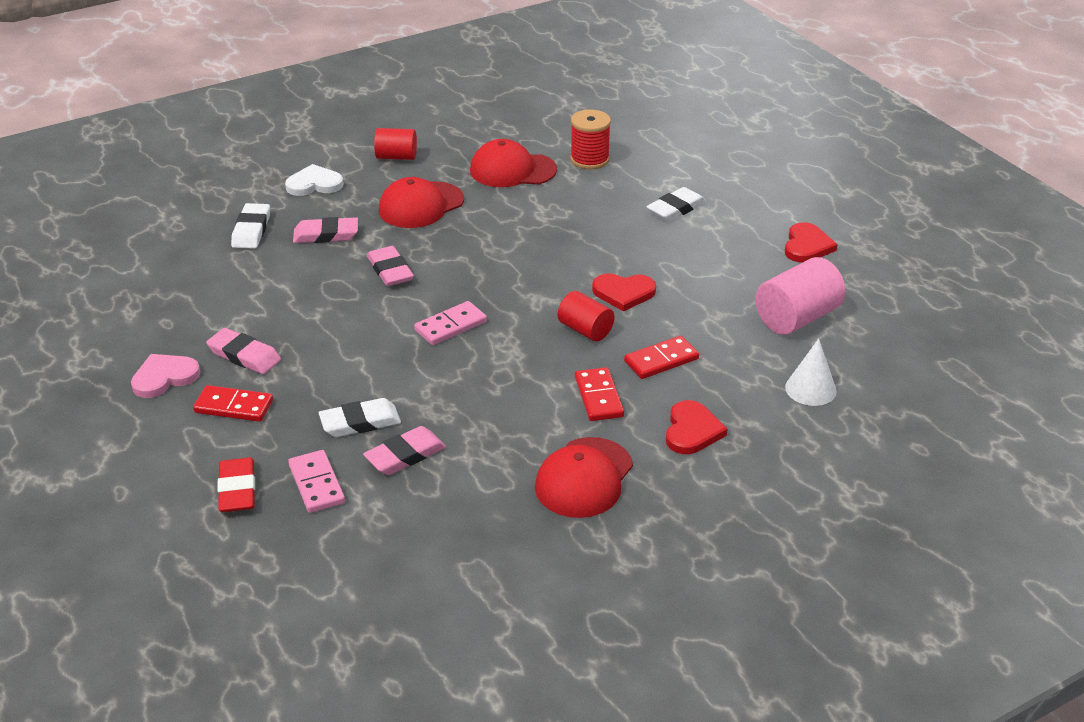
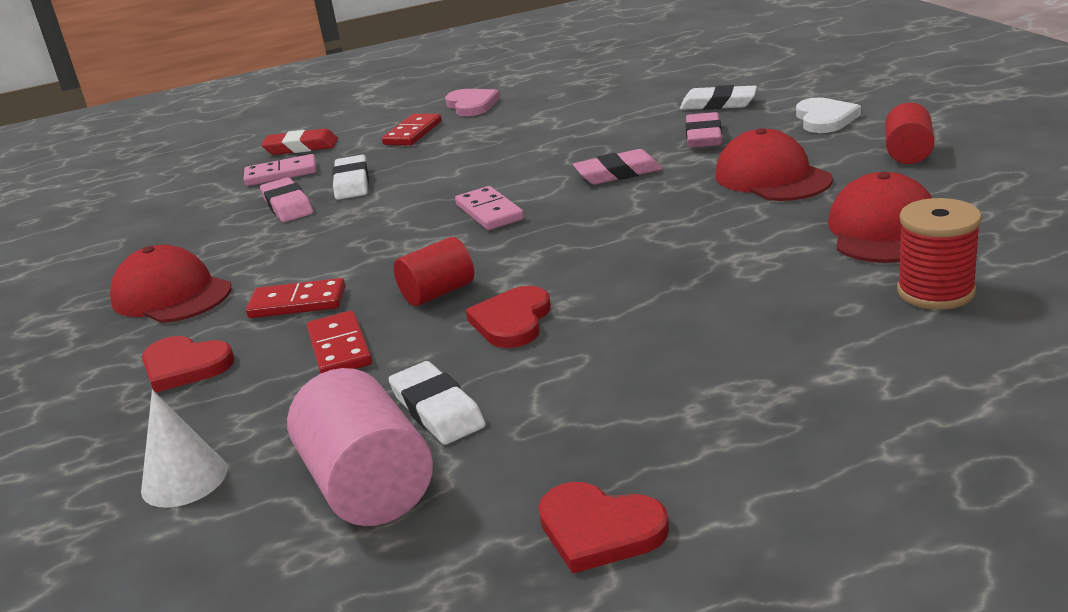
camera: 105 degrees right, 10 degrees down
pink eraser [206,328,281,374] -> none
white eraser [646,187,706,222] -> white eraser moved to [389,361,486,445]

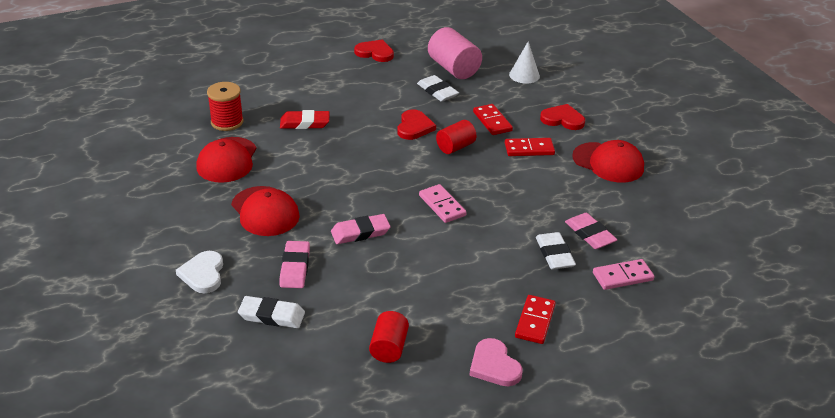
camera: 170 degrees right, 10 degrees up
red eraser [261,128,338,155] -> red eraser moved to [280,110,329,129]
red cylinder [885,103,934,164] -> red cylinder moved to [369,311,409,363]

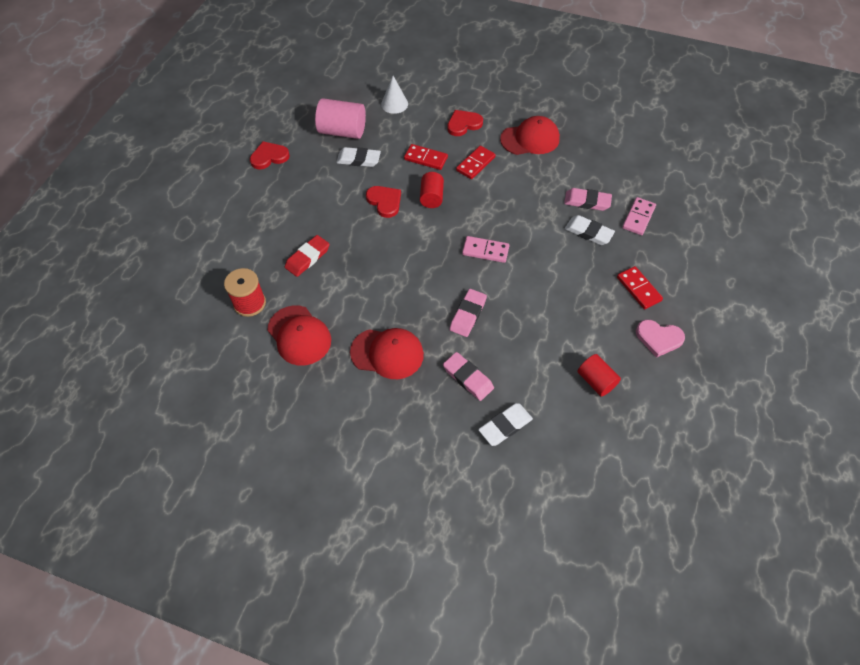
camera: 45 degrees left, 20 degrees up
white heart [176,251,223,293] -> none

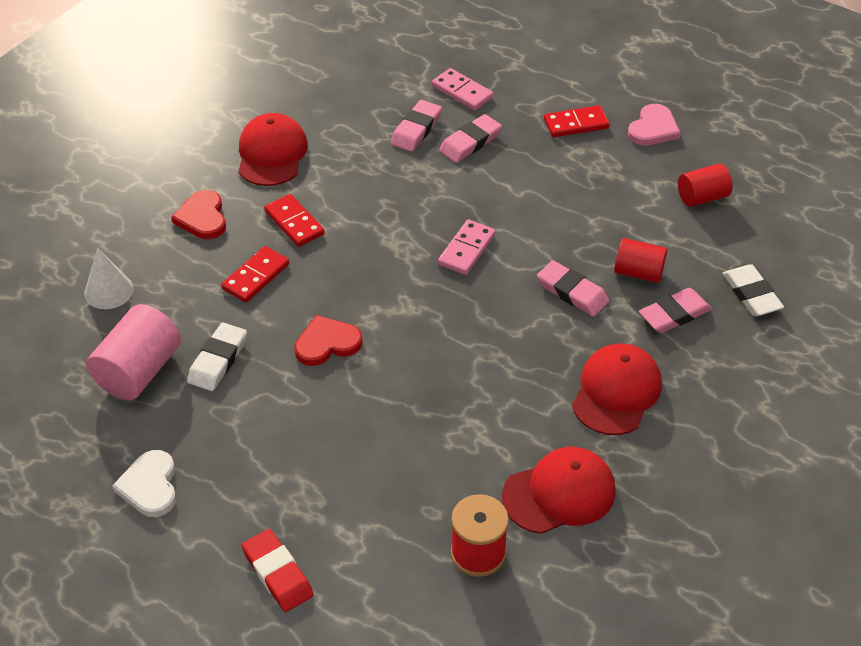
camera: 75 degrees left, 10 degrees down
red heart [250,141,290,169] -> white heart [112,450,176,517]
red eraser [285,235,330,277] -> red eraser moved to [241,529,314,612]
red cylinder [420,172,444,208] -> red cylinder moved to [614,238,667,283]
white eraser [565,215,615,245] -> pink eraser [439,114,502,163]

